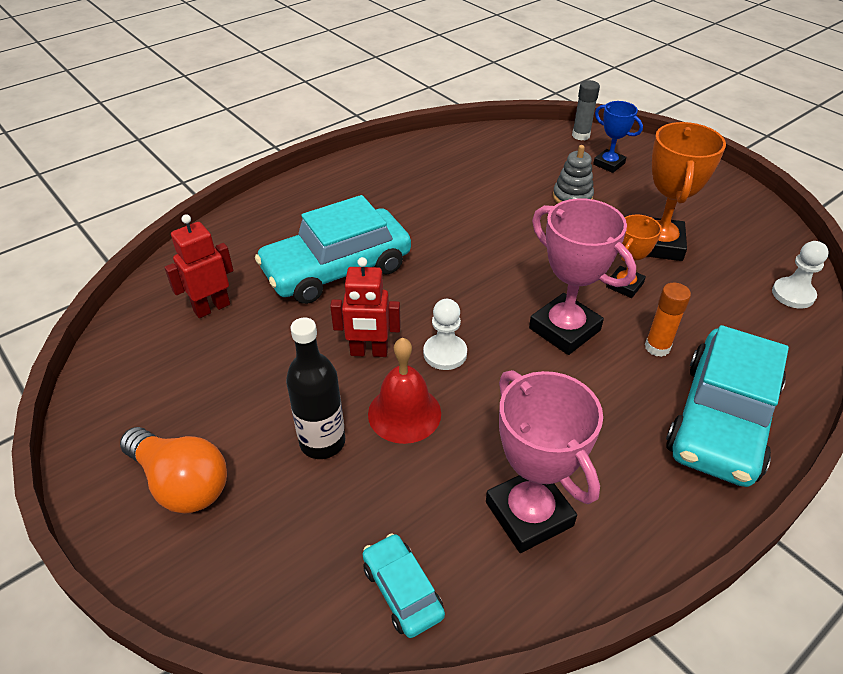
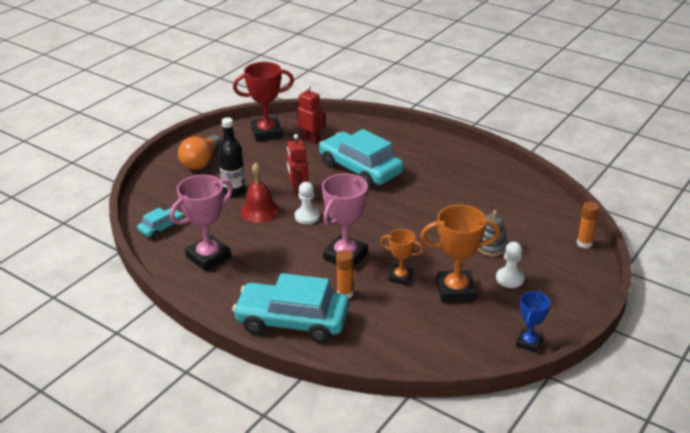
camera: 75 degrees right, 10 degrees down
grey glue stick [572,80,600,141] -> orange glue stick [577,201,600,248]
blue trophy [593,101,643,173] -> blue trophy moved to [516,291,551,353]
white pawn [772,241,829,309] -> white pawn moved to [496,242,525,288]
none -> red trophy [233,62,294,141]

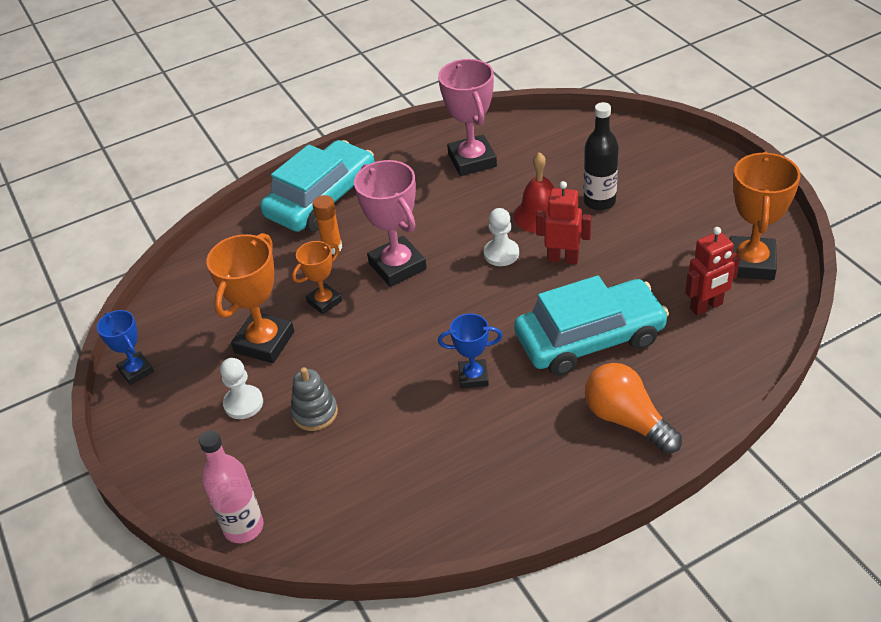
camera: 120 degrees right, 10 degrees up
turquoise car [137,208,183,238] -> none
orange light bulb [178,135,221,170] -> orange light bulb moved to [585,363,682,454]
red trophy [233,62,294,141] -> orange trophy [729,151,801,280]
orange glue stick [577,201,600,248] -> pink bottle [199,430,263,543]
none -> blue trophy [438,314,503,389]

